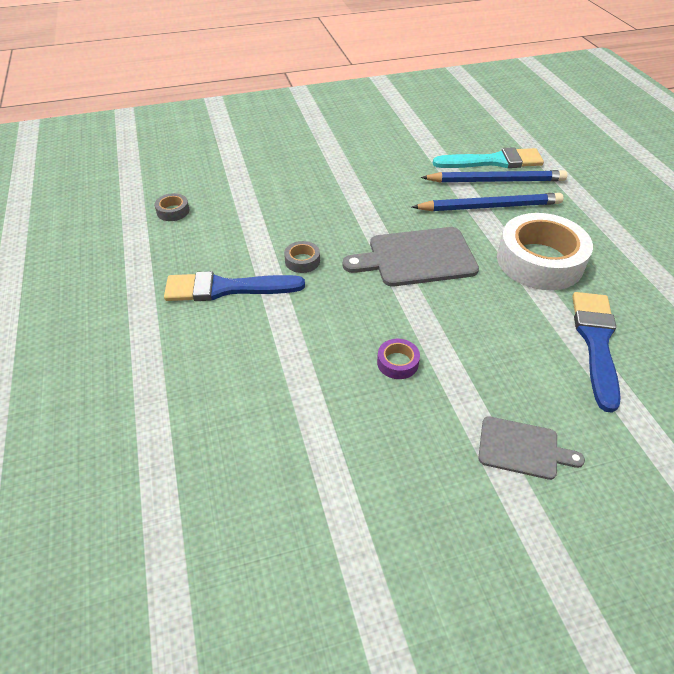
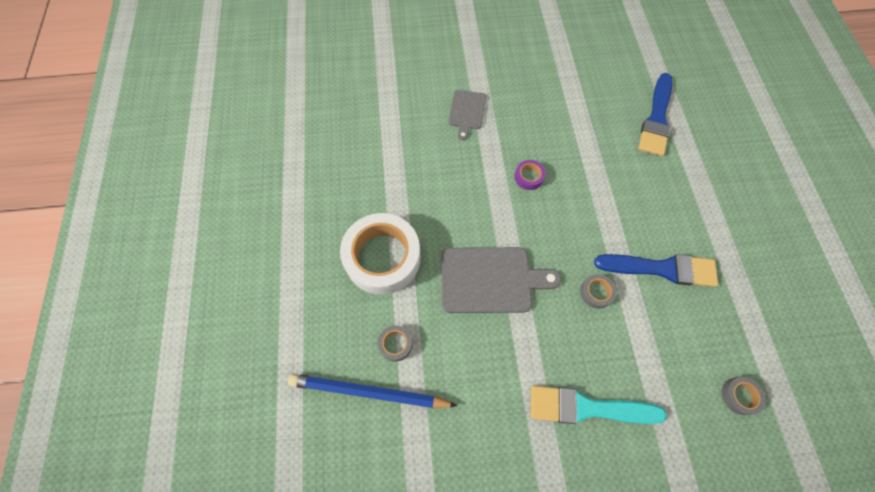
camera: 170 degrees left, 20 degrees up
blue pencil [412,193,563,211] -> grey tape [378,325,413,362]
turquoise brush [433,147,544,168] -> turquoise brush moved to [531,386,667,424]
grey cutting board [478,416,585,480] -> grey cutting board turned 105 degrees counterclockwise [449,90,486,140]
blue brush [572,292,621,413] -> blue brush moved to [638,73,673,156]

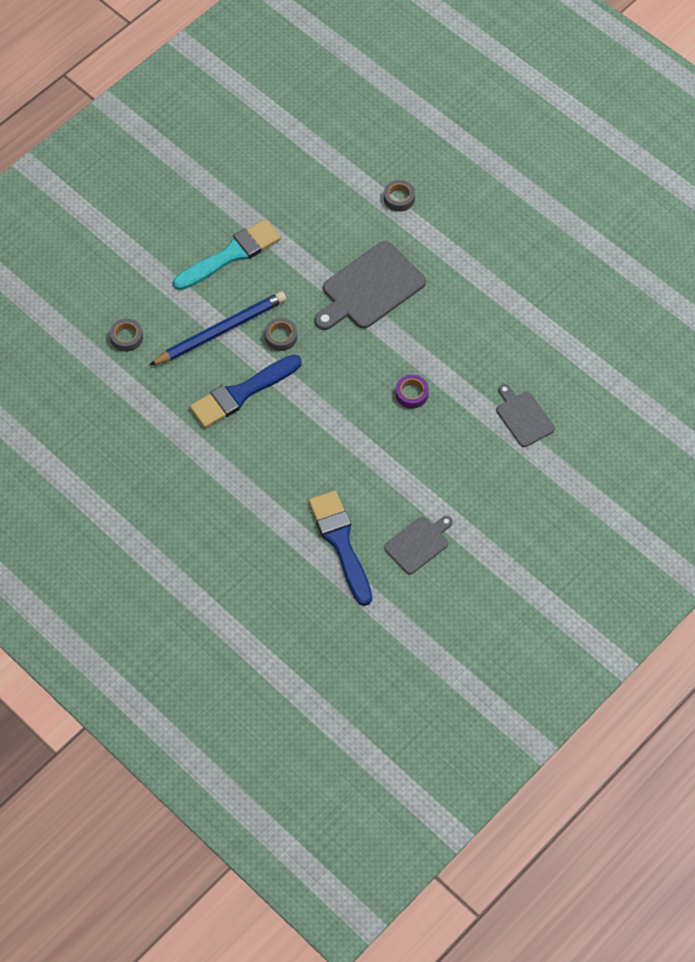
camera: 140 degrees right, 5 degrees down
blue pencil [288,374,458,408] -> blue pencil moved to [149,291,286,366]
white tape [340,213,421,295] -> none
none -> grey cutting board [384,516,453,574]

